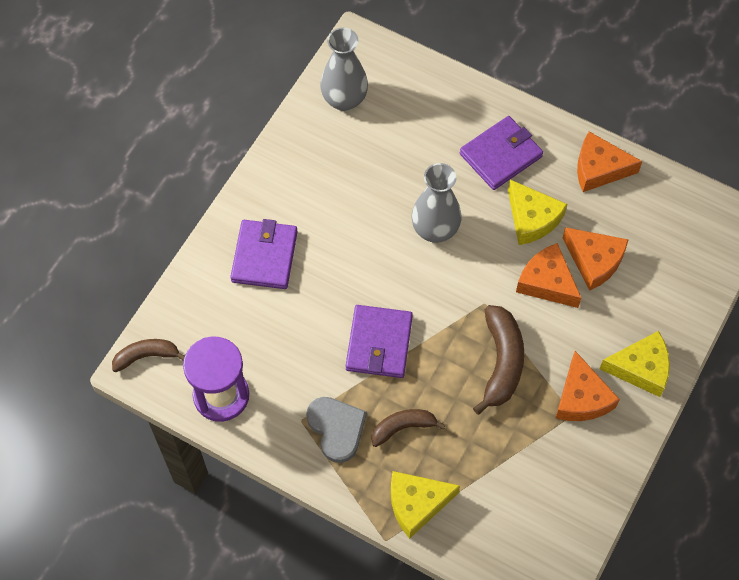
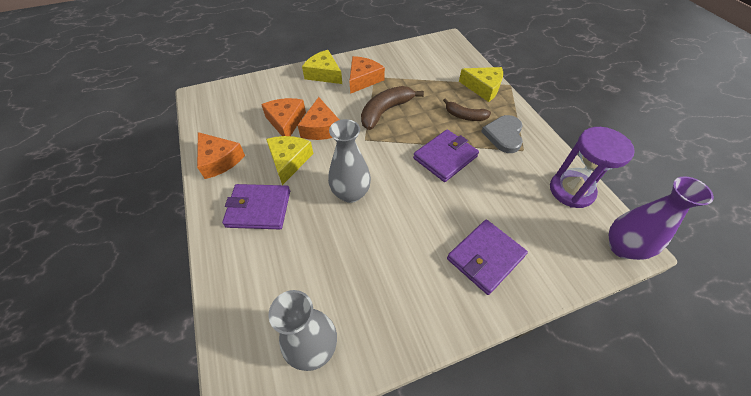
camera: 140 degrees left, 10 degrees down
brown banana [112,339,185,372] -> purple vase [609,176,714,260]

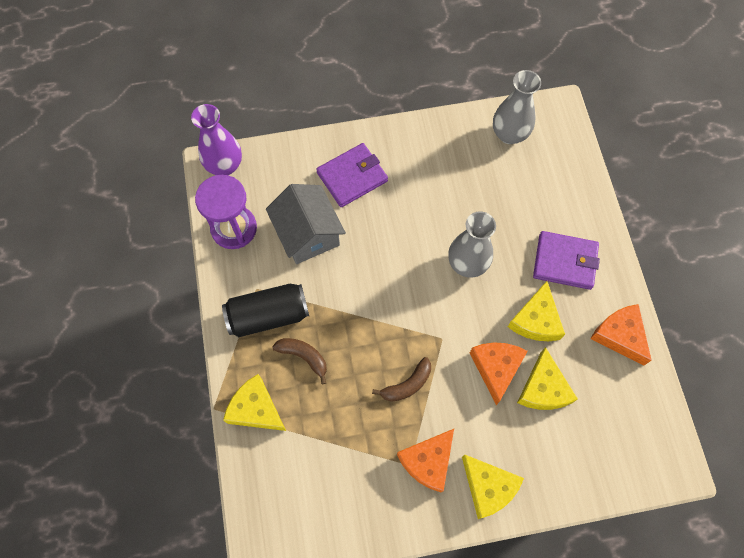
camera: 170 degrees left, 15 degrees up
orange cheese [261,98,306,136] -> yellow cheese [517,347,578,410]
brown banana [361,86,424,130] -> brown banana [372,357,431,402], size x0.63
purple wallet [413,129,479,182] -> none
grey heart [481,115,523,153] -> black can [222,284,309,337]
none -> grey house [266,184,346,264]

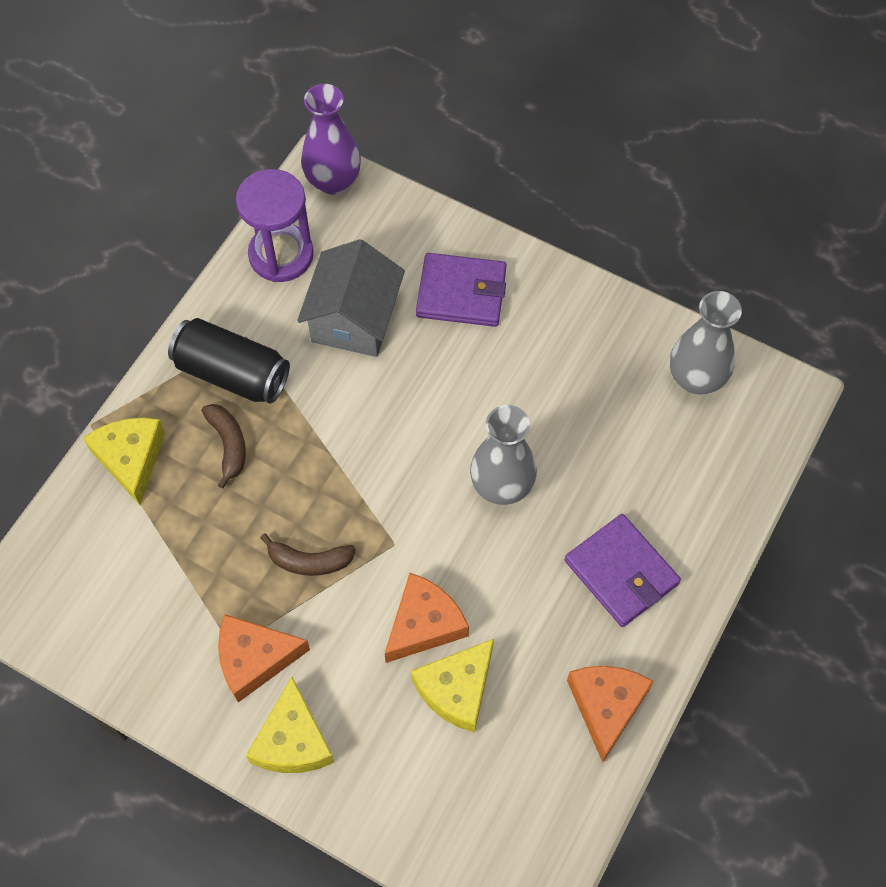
camera: 40 degrees right, 5 degrees down
yellow cheese [508,281,565,341] -> none

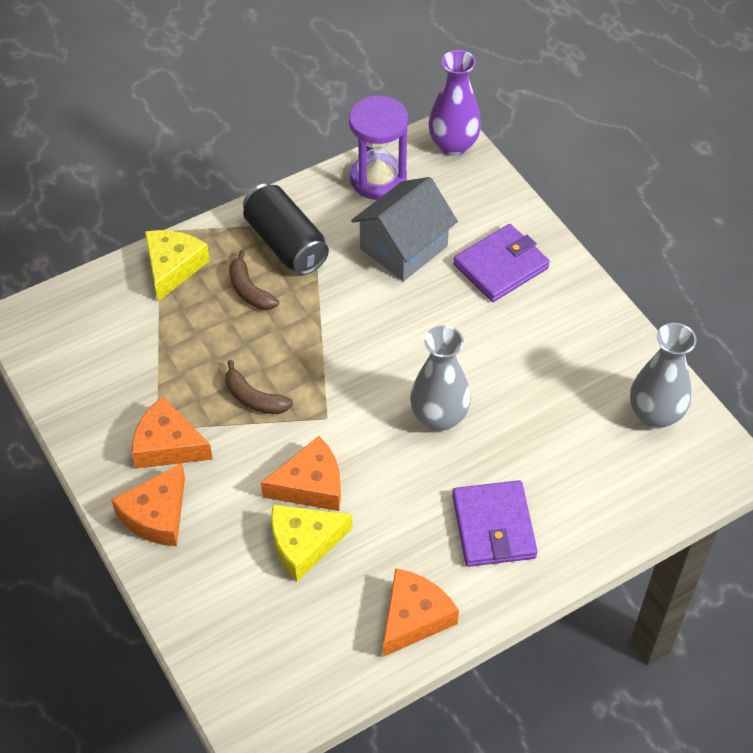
camera: 30 degrees right, 10 degrees down
brown banana [201,404,246,489] -> brown banana turned 135 degrees clockwise [229,250,279,310]
yellow cheese [246,677,334,773] -> orange cheese [111,463,185,546]
purple wallet [416,253,506,327] -> purple wallet turned 75 degrees counterclockwise [453,224,550,302]

